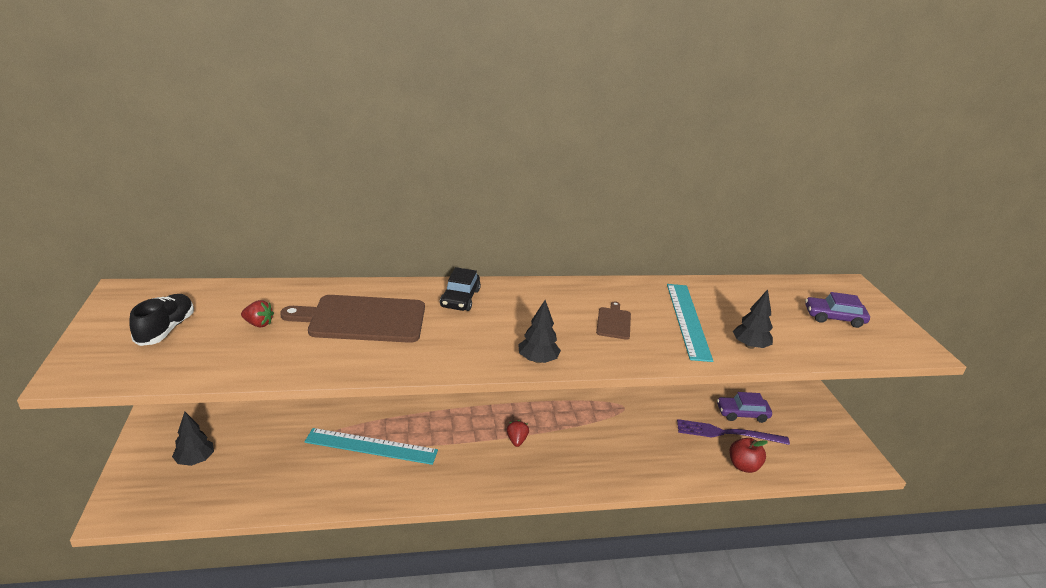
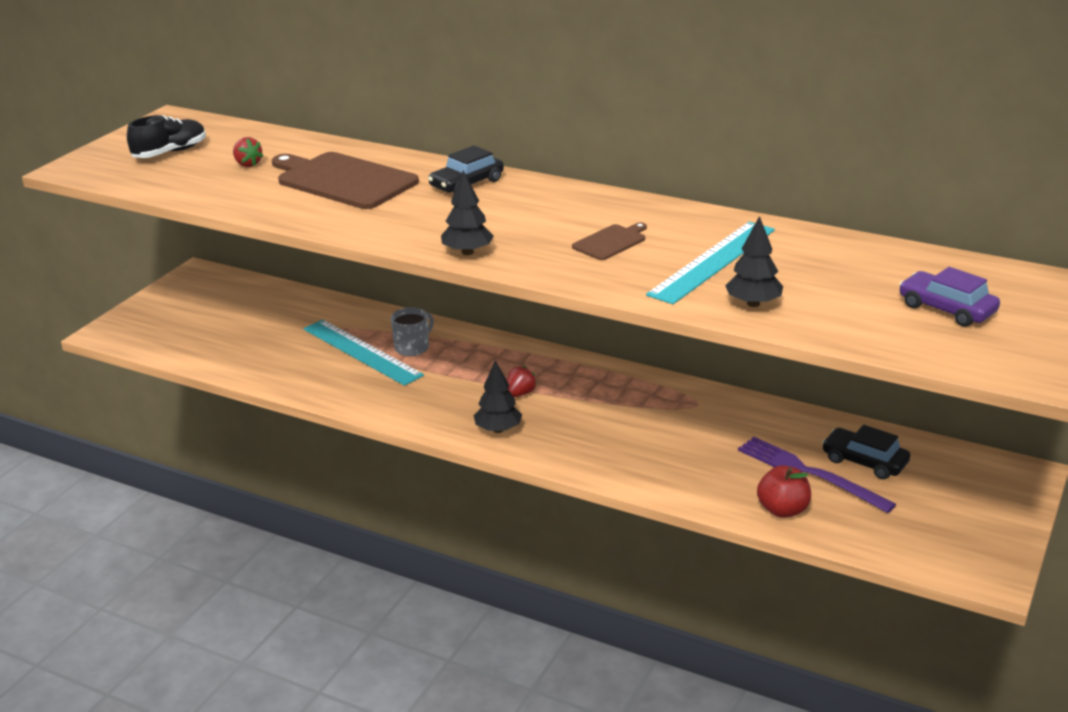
camera: 40 degrees right, 0 degrees up
black tree [172,412,214,466] -> black tree moved to [474,360,522,433]
purple car [717,392,772,423] -> black car [822,425,910,479]
none -> grey mug [391,307,434,356]

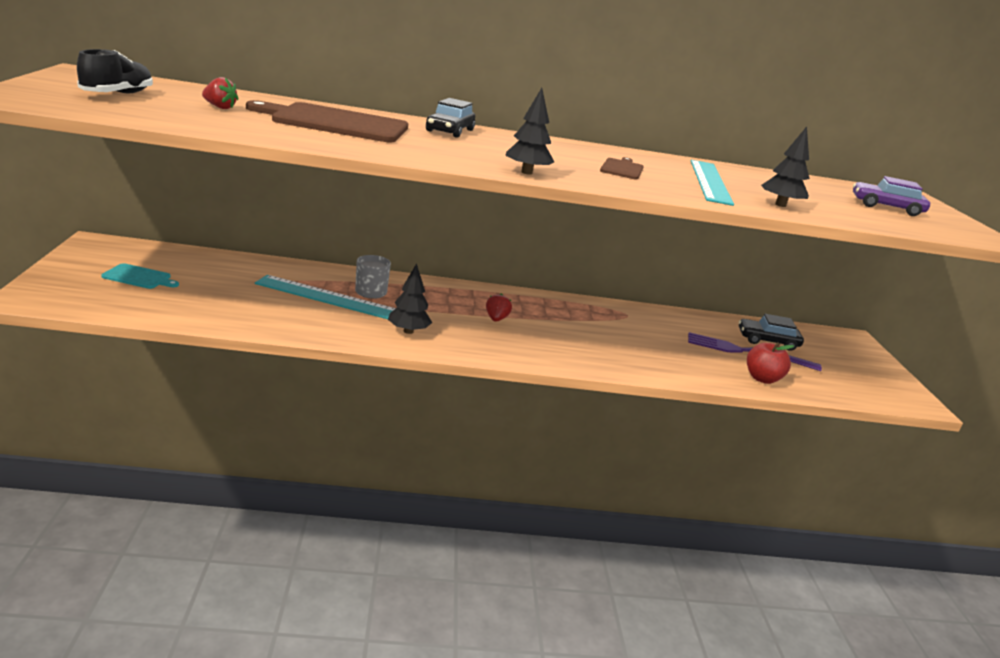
camera: 35 degrees left, 5 degrees down
black tree [474,360,522,433] -> black tree moved to [388,263,432,334]
none -> turquoise cutting board [101,263,179,289]

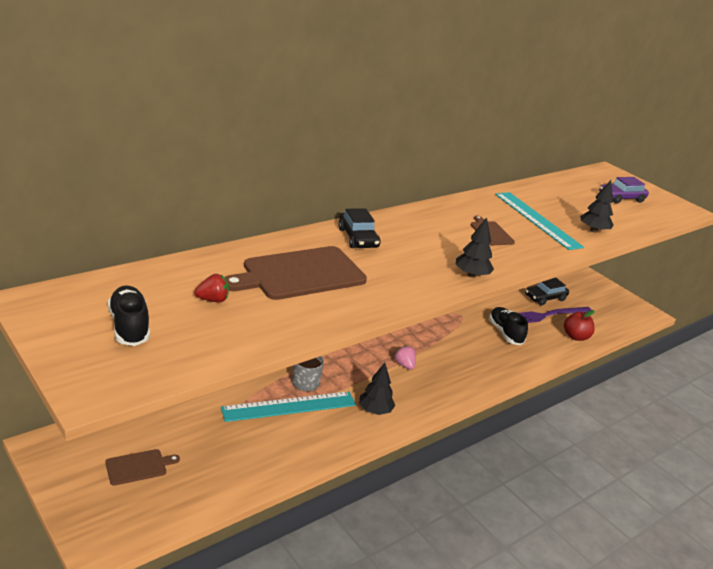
camera: 35 degrees left, 5 degrees up
turquoise cutting board [101,263,179,289] -> brown cutting board [105,449,180,486]
red strawberry [486,293,512,322] -> pink strawberry [394,345,416,370]
none -> black shoe [489,307,528,345]

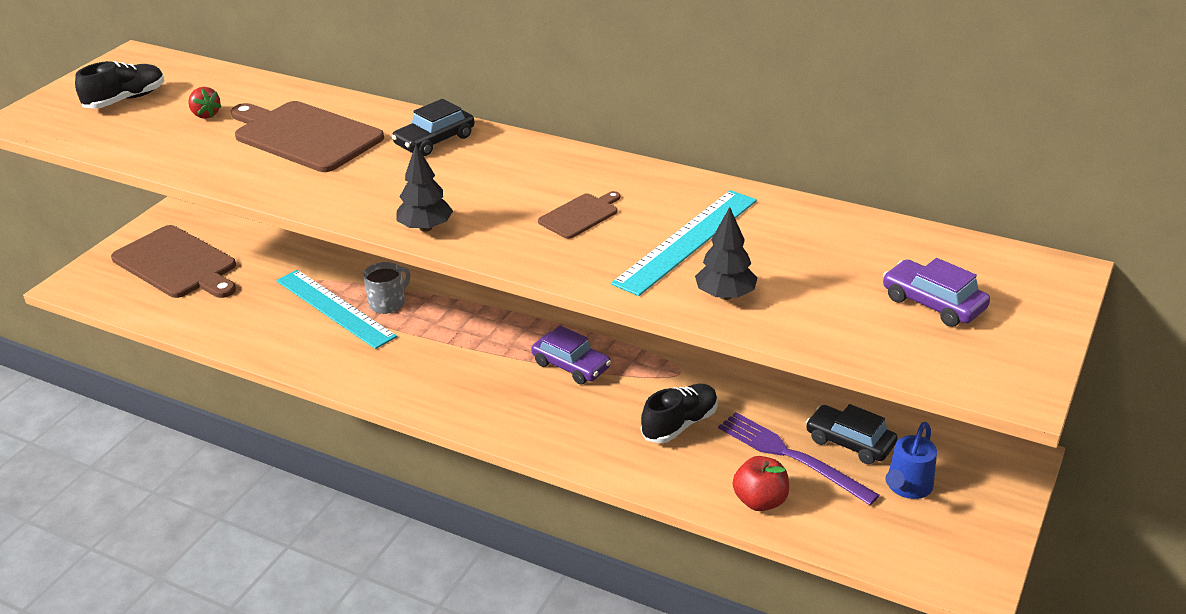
camera: 70 degrees right, 5 degrees up
brown cutting board [105,449,180,486] -> brown cutting board [111,225,236,298], size x2.06
black tree [359,363,395,415] -> none
pink strawberry [394,345,416,370] -> none
none -> purple car [531,326,611,384]
none -> blue watering can [885,422,937,499]

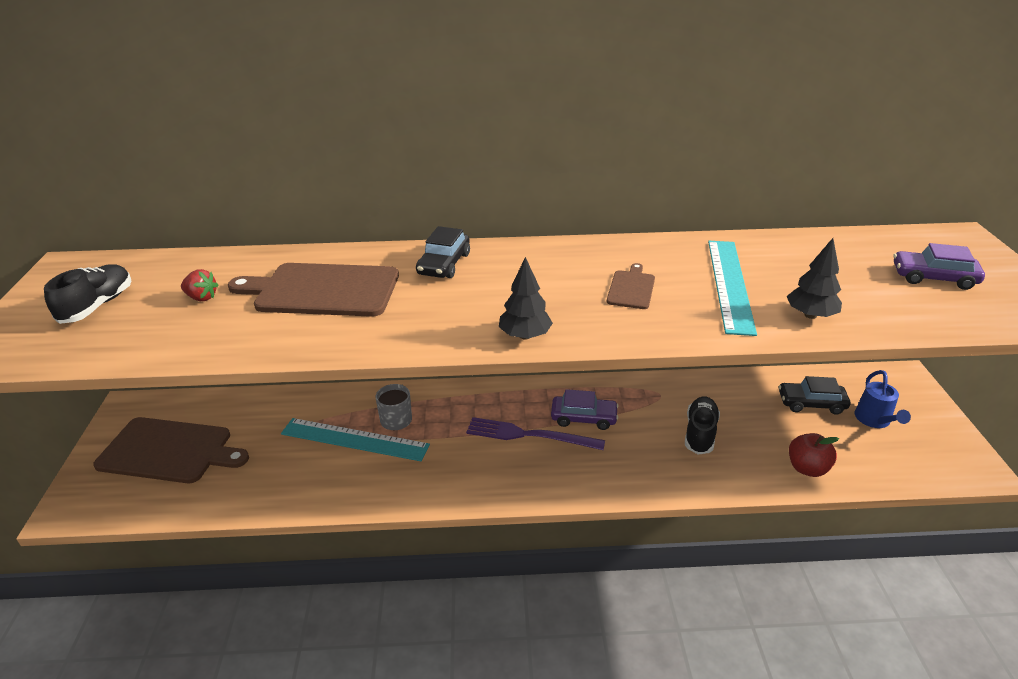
camera: 30 degrees left, 0 degrees up
purple fork [718,412,880,505] -> purple fork moved to [466,417,605,450]

